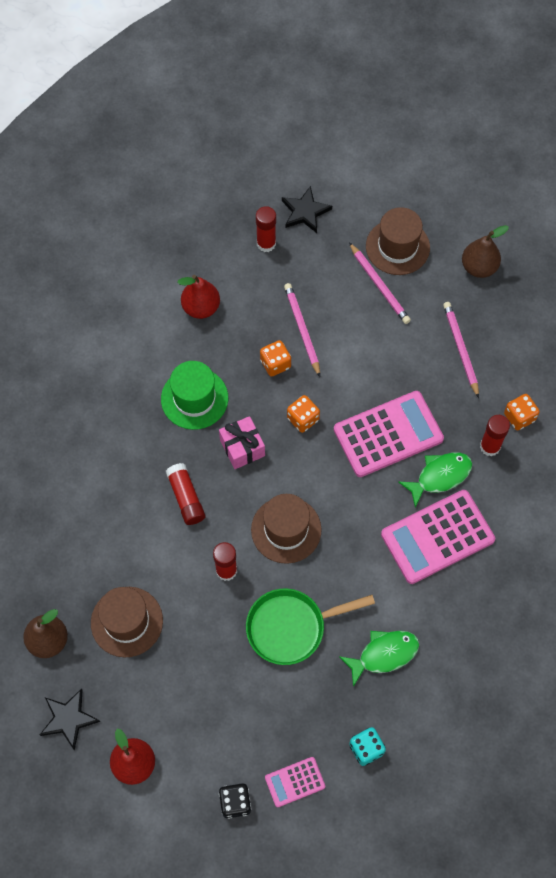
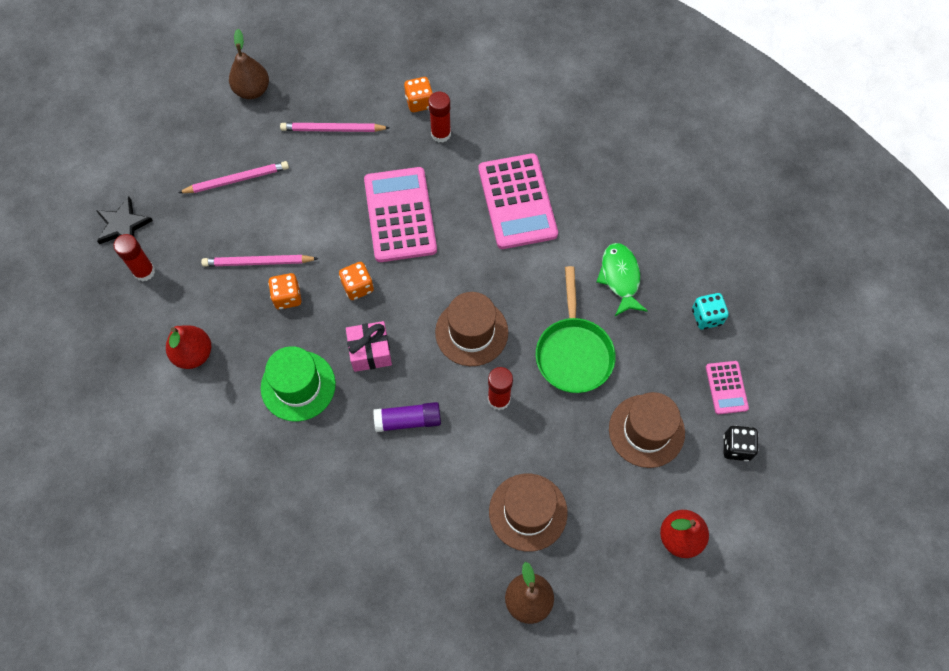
camera: 75 degrees left, 0 degrees up
black star [40,689,100,750] -> none
red glue stick [166,463,205,525] -> purple glue stick [373,402,441,432]
brown hat [366,207,430,275] -> brown hat moved to [609,392,685,468]
green fish [398,453,472,508] -> none

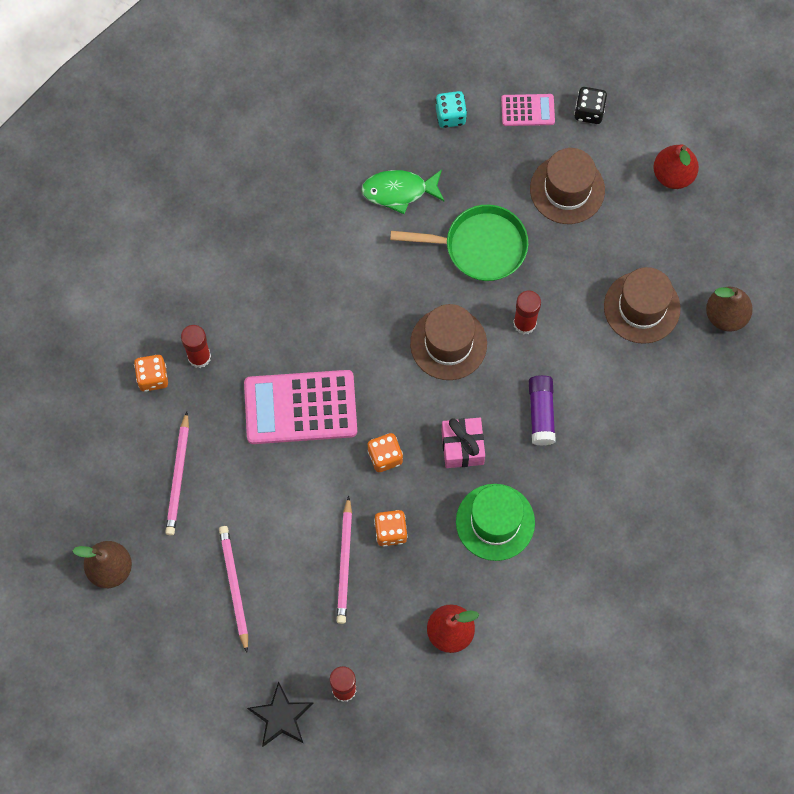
camera: 85 degrees left, 5 degrees up
pink calculator [479,153,558,249] -> none

